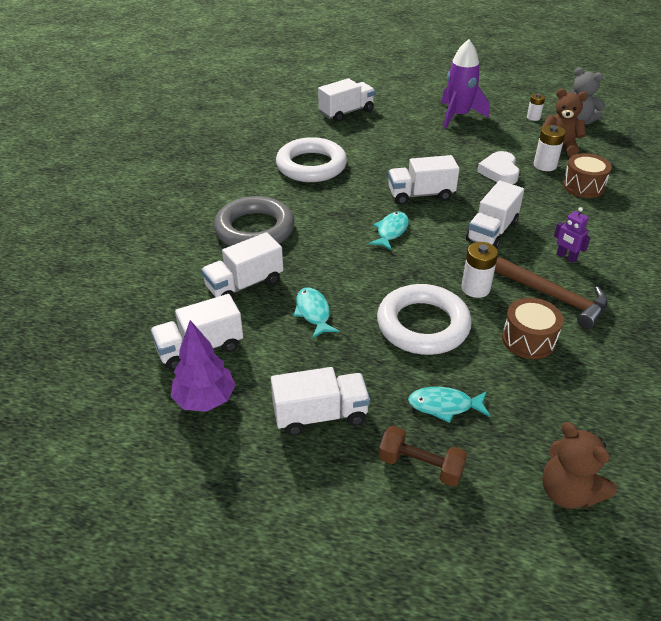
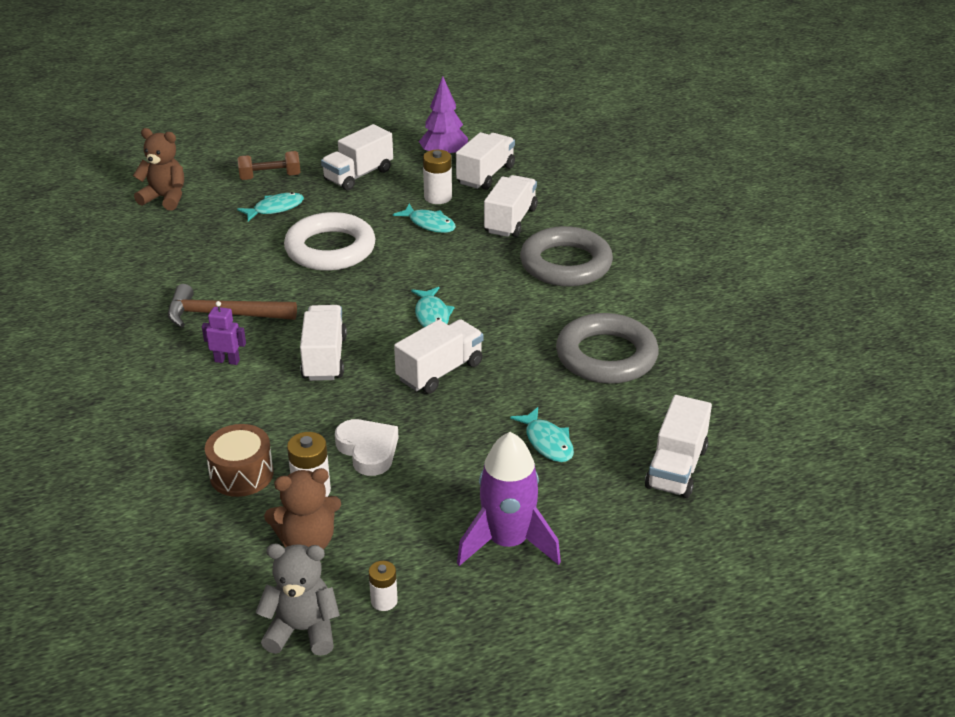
camera: 145 degrees right, 5 degrees down
white ring [276,137,347,182] -> grey ring [556,313,659,384]
white battery [461,242,498,298] -> white battery moved to [423,150,452,204]
brown drum [502,298,563,359] -> none
none -> turquoise fish [510,407,574,462]

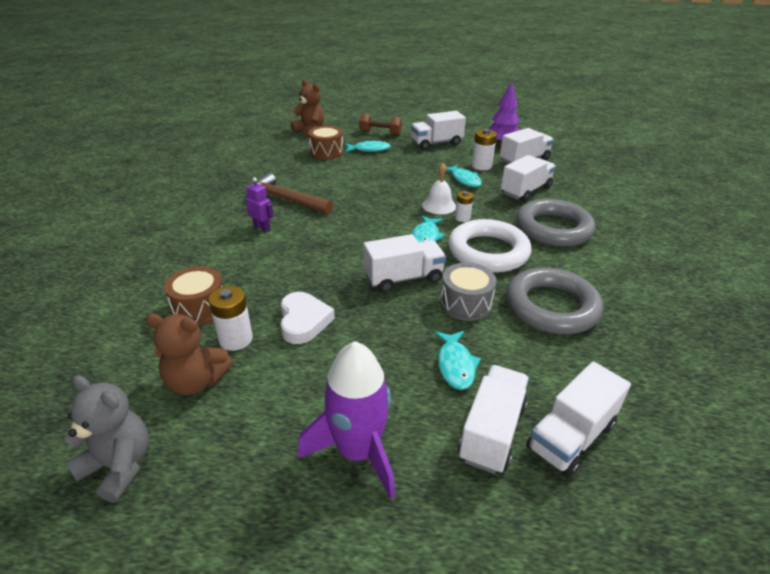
camera: 25 degrees right, 0 degrees up
white ring [284,212,376,271] -> white ring moved to [448,219,532,273]
white truck [300,305,347,381] -> white truck moved to [458,365,529,474]
white battery [369,561,398,611] -> white battery moved to [455,191,473,222]
none -> brown drum [308,126,343,159]
none -> white bell [422,163,456,214]
none -> grey drum [440,263,497,321]

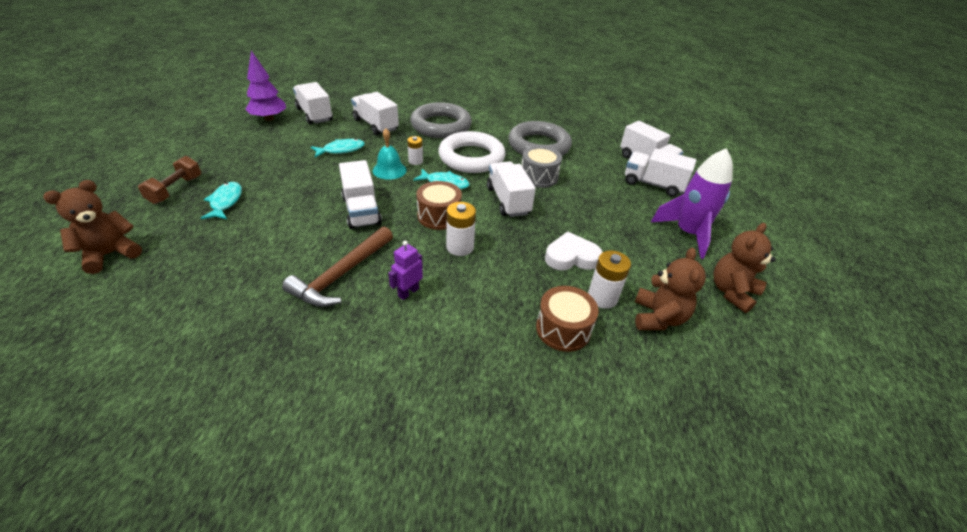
camera: 90 degrees left, 5 degrees up
grey teddy bear [64,375,149,503] -> none
brown drum [308,126,343,159] -> brown drum moved to [416,181,462,230]
white truck [411,111,466,150] -> white truck moved to [339,160,382,229]
white bell [422,163,456,214] -> turquoise bell [373,129,407,180]
turquoise fish [434,331,481,390] -> none
white battery [471,129,497,170] -> white battery moved to [446,202,476,256]
none -> brown teddy bear [713,223,776,313]

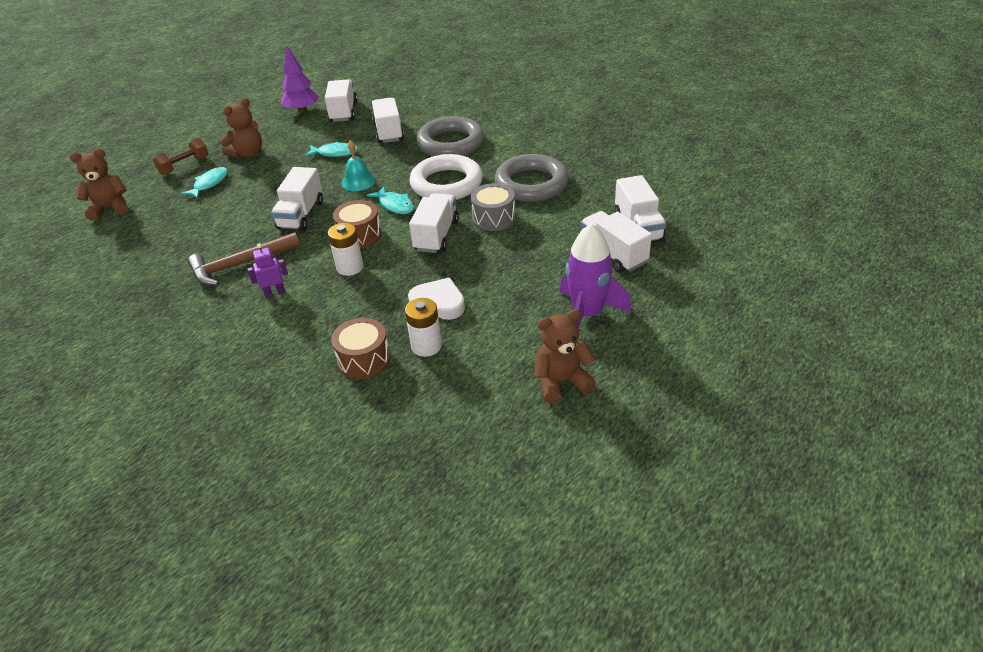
camera: 35 degrees right, 0 degrees up
white battery [407,136,423,165] -> none
brown teddy bear [635,248,706,330] -> brown teddy bear moved to [220,98,262,159]

